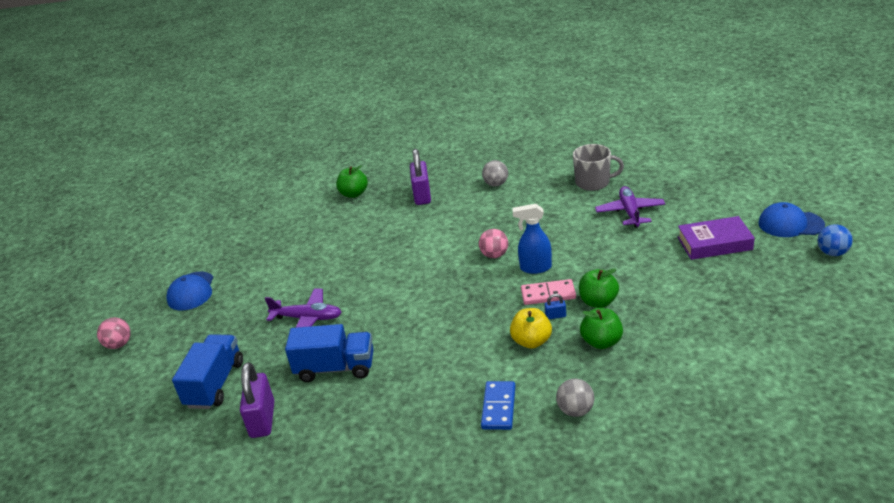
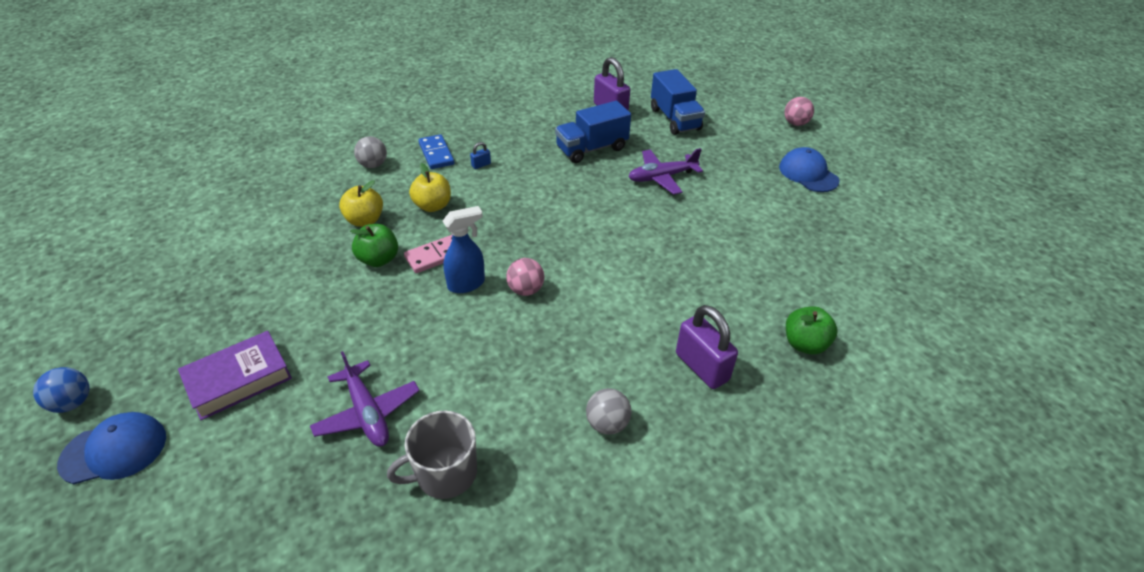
camera: 145 degrees right, 10 degrees up
blue padlock [545,294,566,319] -> blue padlock moved to [470,142,491,169]
green apple [580,308,623,349] -> yellow apple [339,180,383,227]

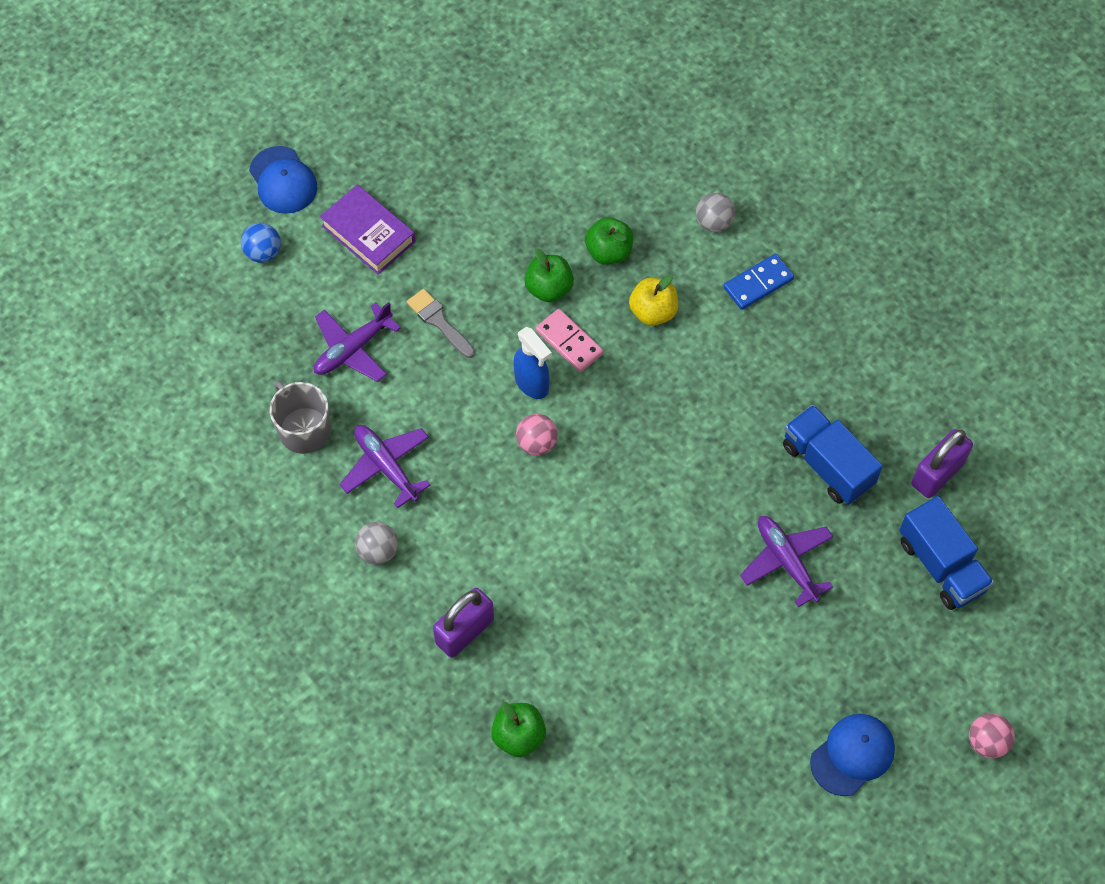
camera: 80 degrees right, 20 degrees up
blue ball [33,367,90,413] -> blue ball moved to [241,223,281,263]
yellow apple [339,180,383,227] -> green apple [585,217,633,265]
blue padlock [470,142,491,169] -> none
blue truck [651,69,705,135] -> blue truck turned 90 degrees counterclockwise [899,496,994,610]
none -> purple plane [339,425,431,508]
none -> grey brush [407,289,475,358]

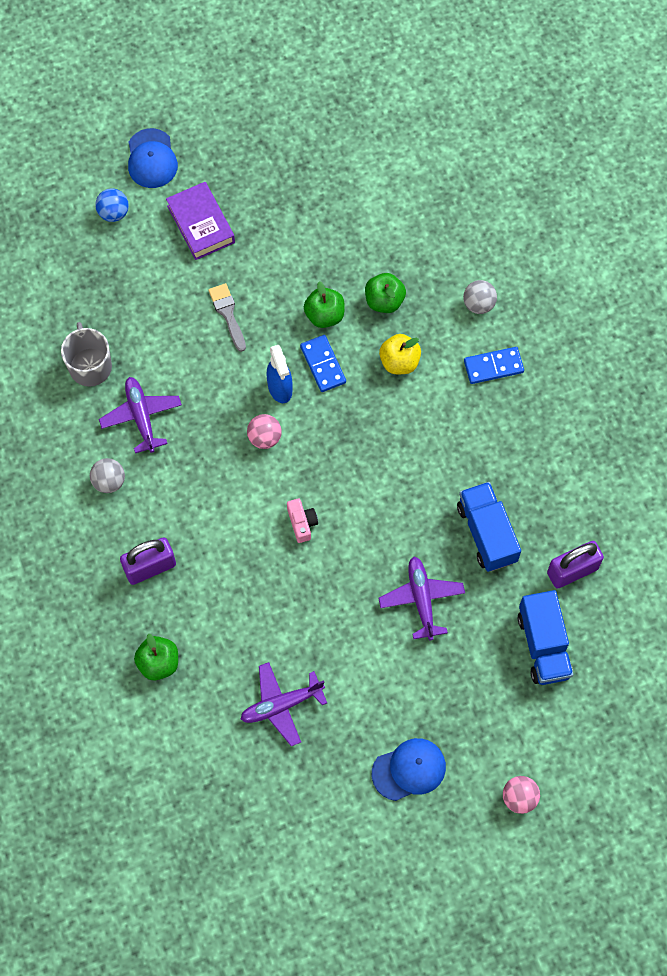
camera: 20 degrees right, 5 degrees up
purple plane [314,302,401,382] -> purple plane moved to [241,662,327,746]
pink domino [536,309,603,372] -> blue domino [300,335,346,392]
none -> pink camera [287,498,318,543]

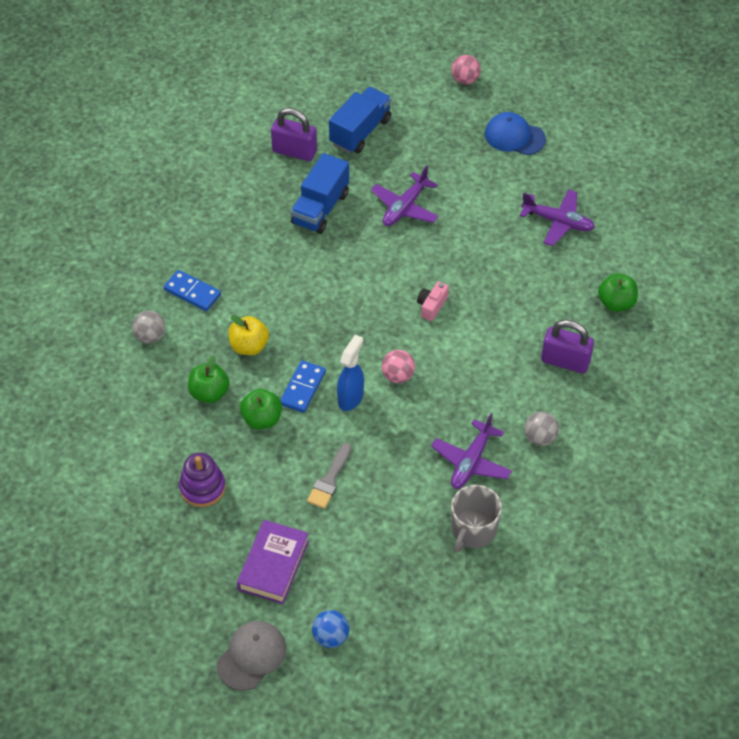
camera: 135 degrees left, 15 degrees down
blue cap [128,128,178,188] -> grey cap [217,621,286,691]
none -> purple stacking toy [179,453,226,507]

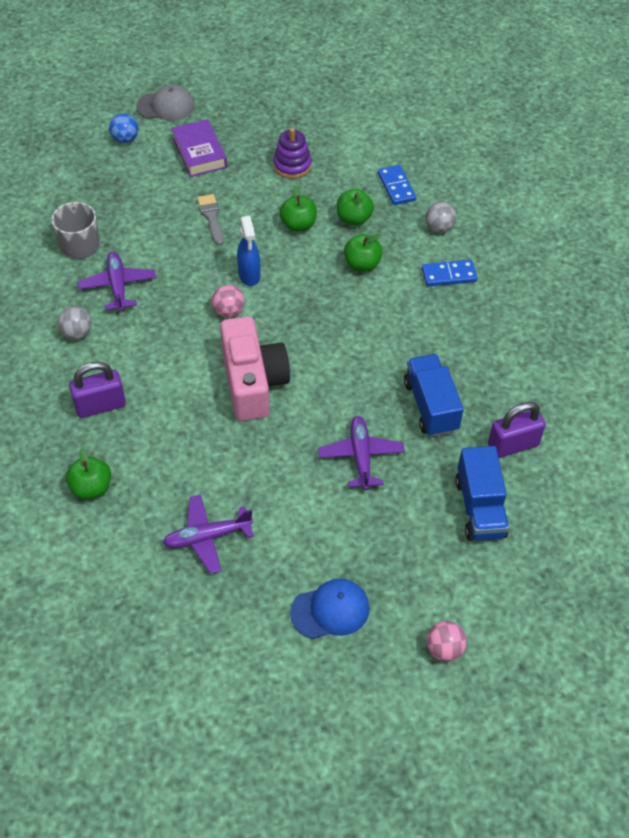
camera: 140 degrees right, 0 degrees up
grey cap [217,621,286,691] -> grey cap turned 90 degrees counterclockwise [136,85,195,121]
yellow apple [228,315,269,355] -> green apple [344,234,383,272]
blue domino [280,360,326,413] -> blue domino moved to [378,165,416,205]
pink camera [417,281,449,321] -> pink camera [220,316,290,421], size x2.45

